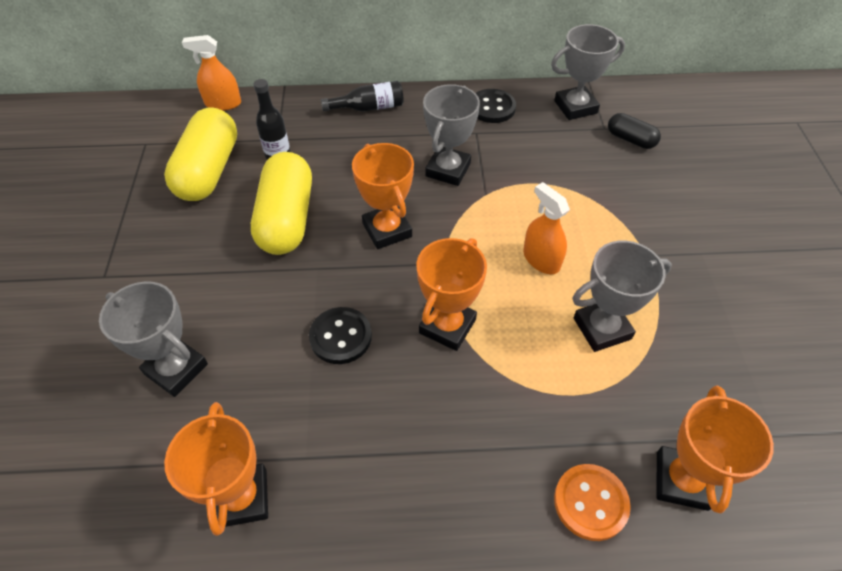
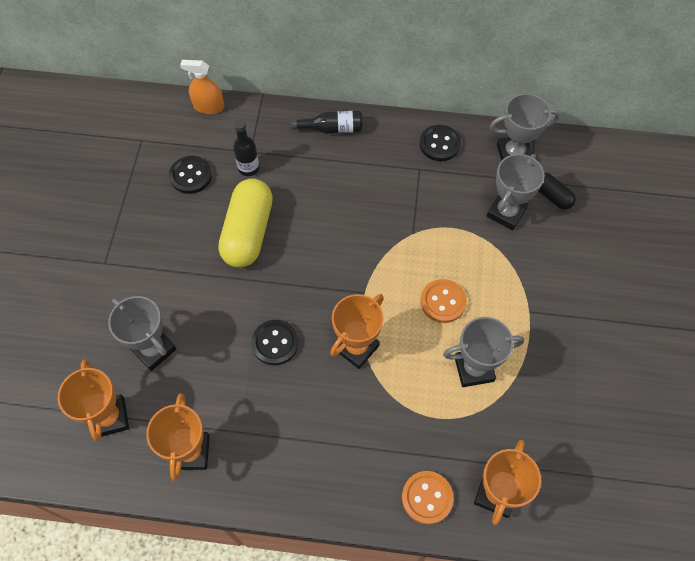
camera: 10 degrees right, 10 degrees up
yellow capsule [164,107,237,201] -> black button [169,156,212,194]
orange trophy [352,143,414,249] -> orange trophy moved to [58,359,129,441]
grey trophy [423,84,480,186] -> grey trophy moved to [487,154,545,230]
orange spray bottle [523,182,570,274] -> orange button [421,279,467,323]

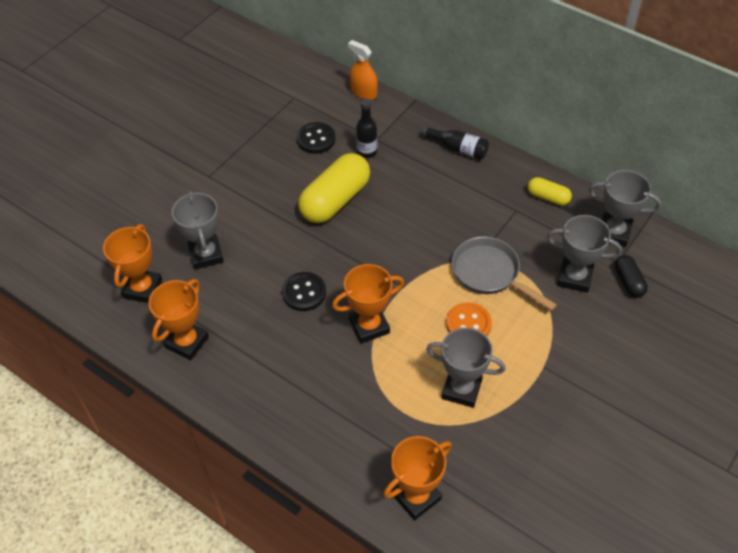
camera: 30 degrees right, 10 degrees down
orange button [402,471,454,524] -> none
black button [419,125,461,161] -> yellow capsule [528,177,572,206]
grey trophy [487,154,545,230] -> grey trophy turned 45 degrees clockwise [547,215,622,293]
none -> grey pan [452,237,557,311]

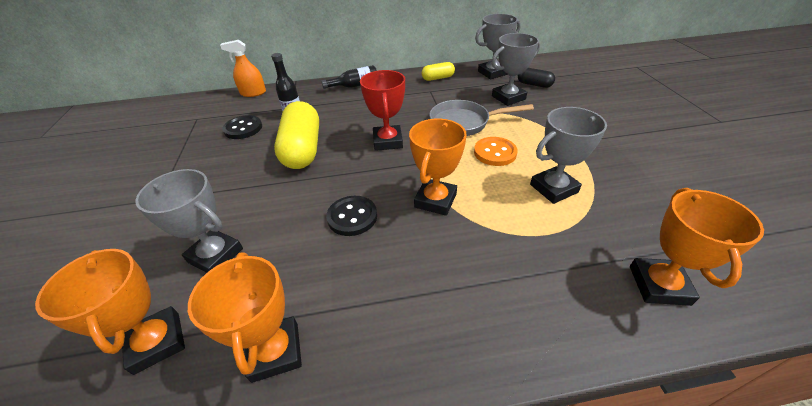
camera: 45 degrees left, 10 degrees down
none -> red trophy [360,70,405,151]

